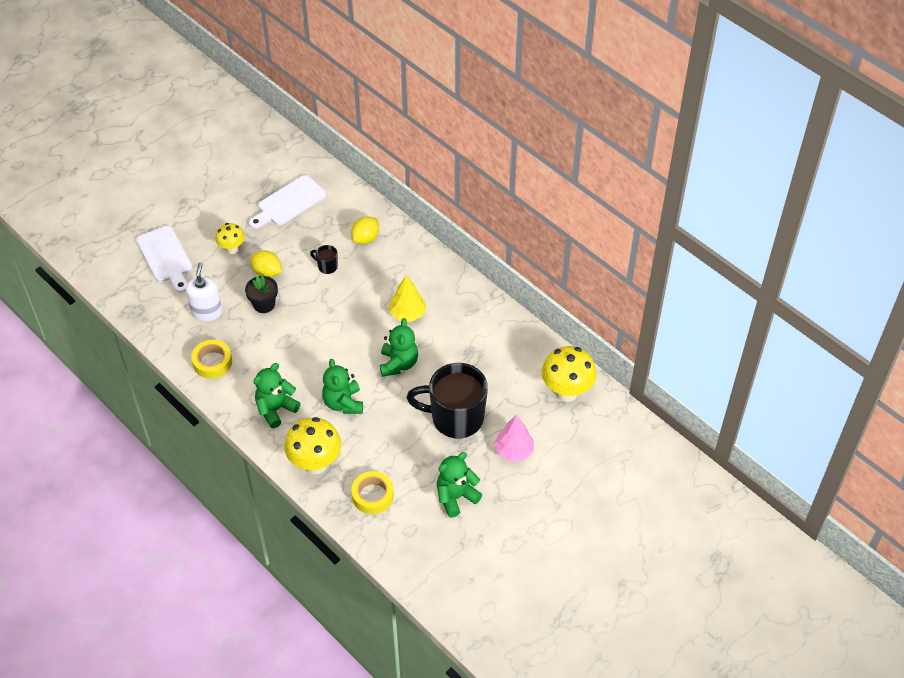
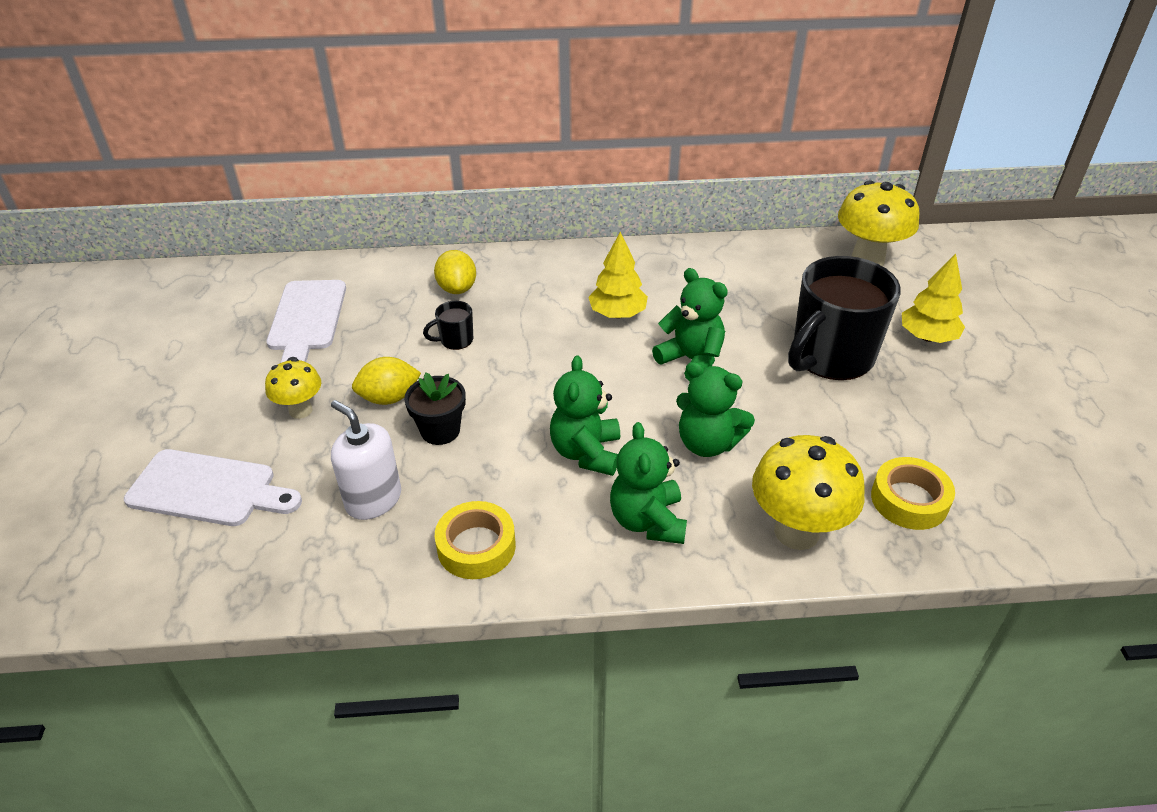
camera: 50 degrees left, 10 degrees down
green teddy bear [437,452,482,518] -> green teddy bear moved to [550,355,620,476]
pink tree [494,415,534,462] -> yellow tree [902,254,965,343]

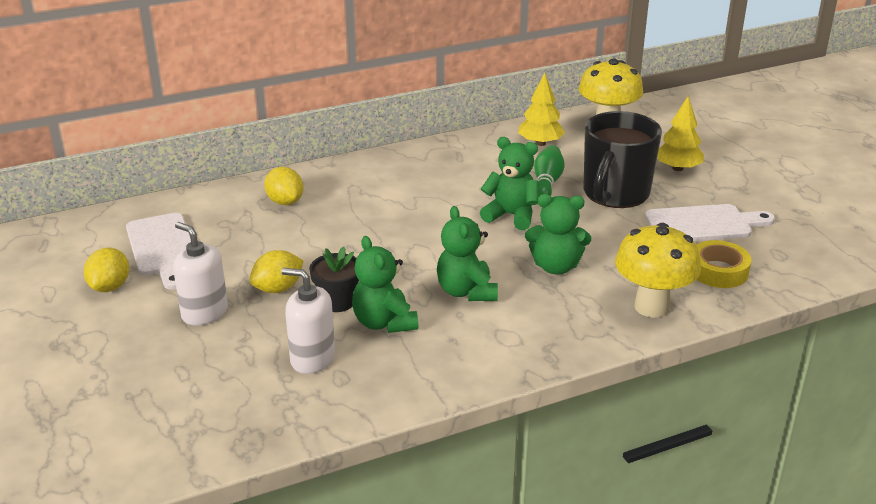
camera: 20 degrees left, 10 degrees down
white cutting board [124,449,302,526] -> white cutting board moved to [645,204,775,241]
yellow mushroom [265,358,321,419] -> white soap dispenser [173,222,228,325]
black mug [423,301,473,350] -> none
yellow tape [435,501,516,579] -> none
yellow tree [588,232,648,318] -> yellow tree moved to [518,73,565,146]
green teddy bear [610,422,687,544] -> green teddy bear moved to [352,236,418,333]
none -> yellow lemon [84,248,129,292]
none -> green bowling pin [534,145,564,196]

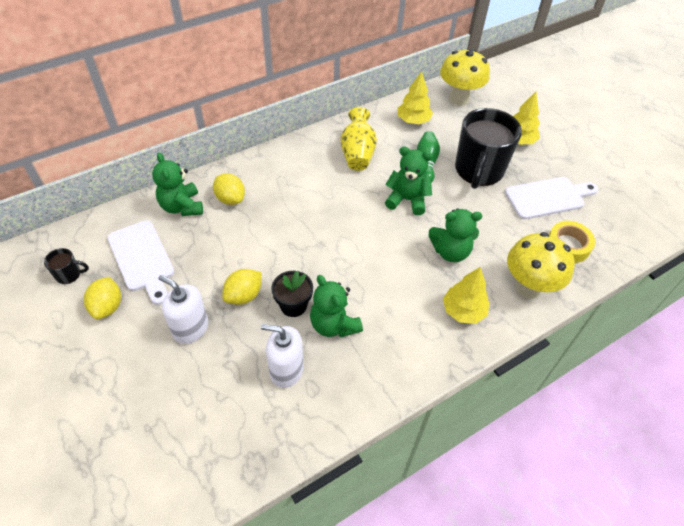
camera: 10 degrees left, 20 degrees up
green teddy bear [437,206,498,301] -> green teddy bear moved to [152,152,203,216]
none -> black mug [44,248,89,284]
none -> yellow vase [341,107,377,171]
none -> yellow tree [443,267,489,324]

